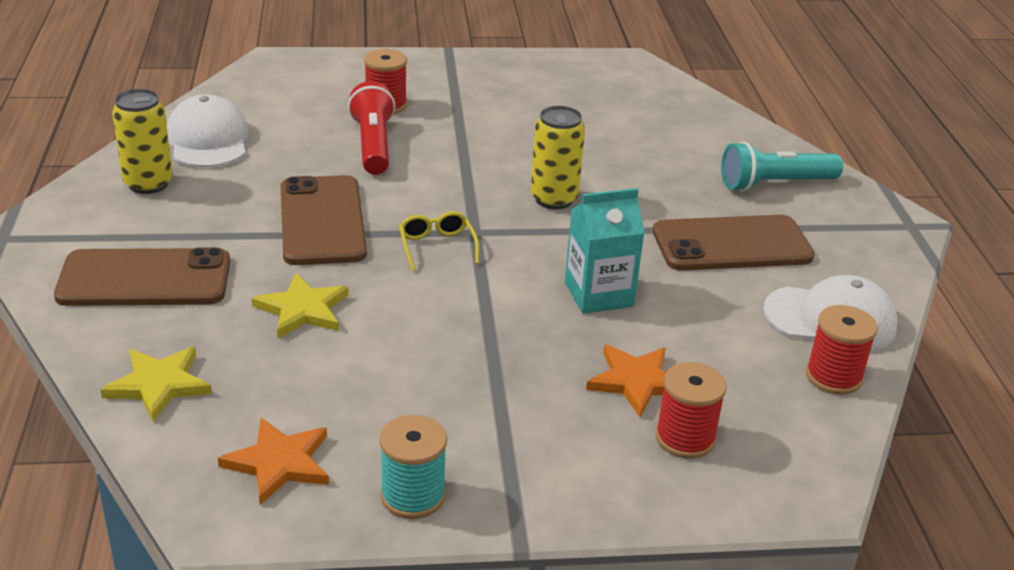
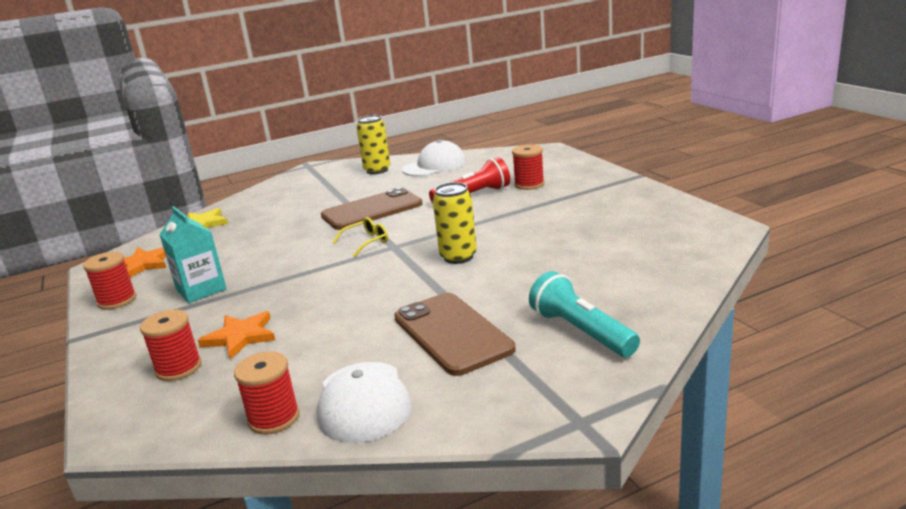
camera: 75 degrees right, 10 degrees down
brown phone [54,247,230,306] -> none
yellow star [252,273,349,338] -> none
turquoise spool [380,415,447,519] -> red spool [83,252,137,310]
turquoise carton [565,188,645,314] -> turquoise carton moved to [159,206,227,303]

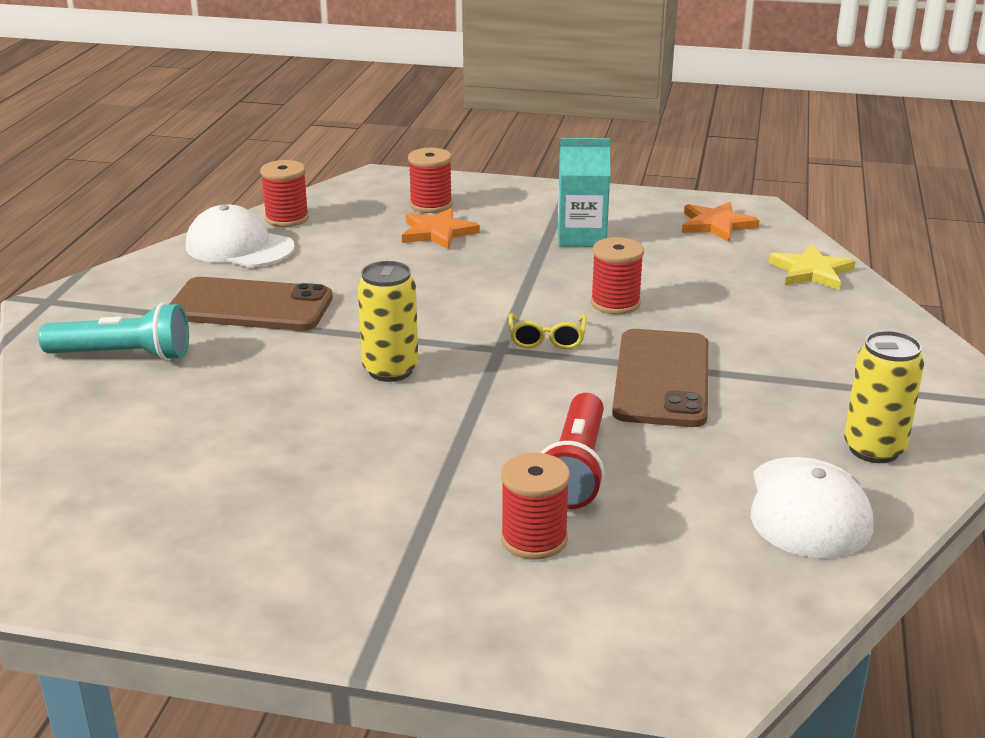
camera: 125 degrees right, 5 degrees up
red spool [83,252,137,310] -> red spool moved to [591,237,644,315]

